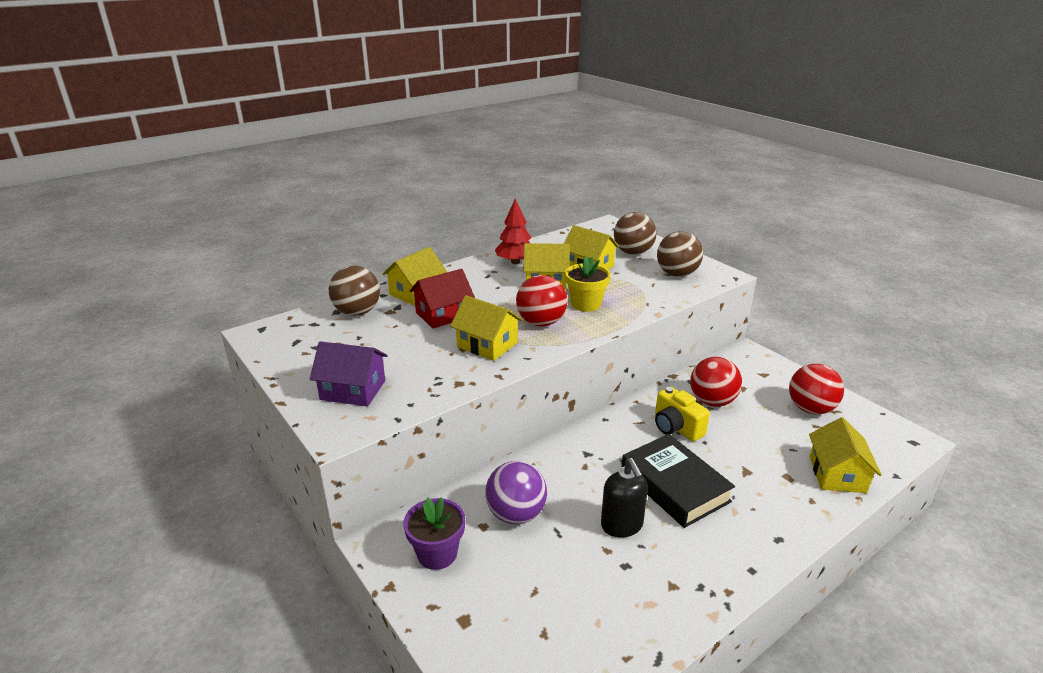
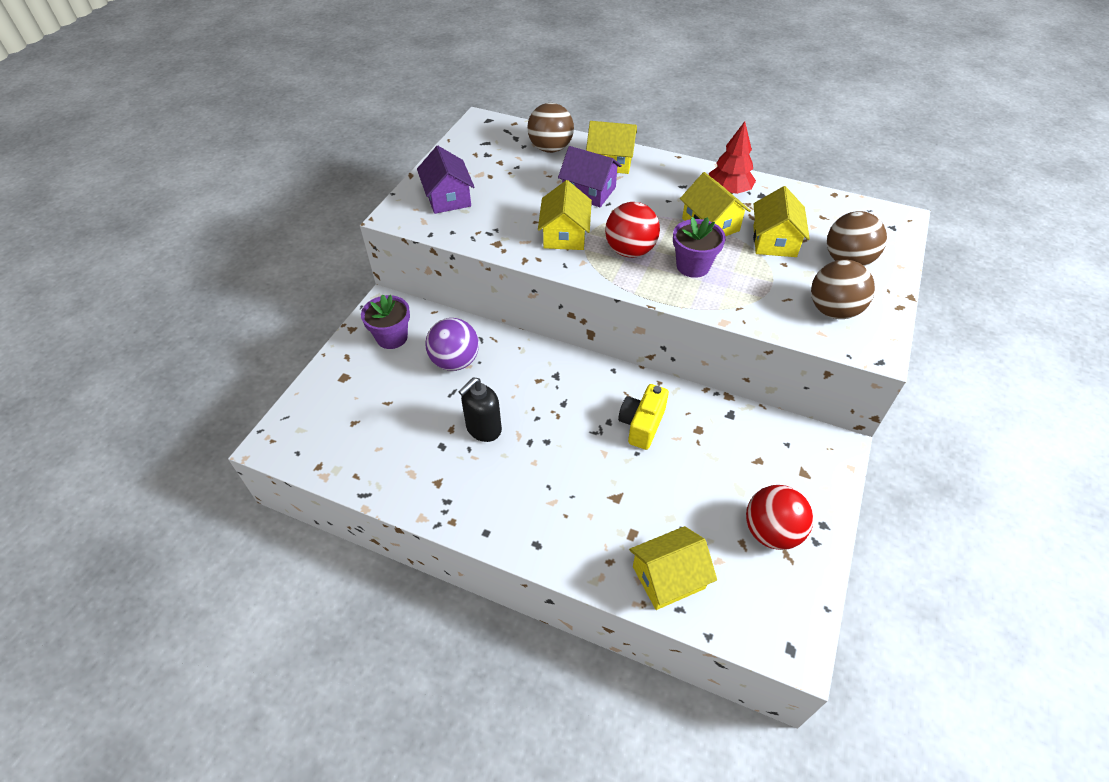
camera: 60 degrees right, 20 degrees up
red house [410,269,475,329] -> purple house [558,146,622,207]
yellow flower pot [565,256,611,312] -> purple flower pot [673,217,726,278]
black book [621,434,735,528] -> none
red ball [690,357,742,407] -> none

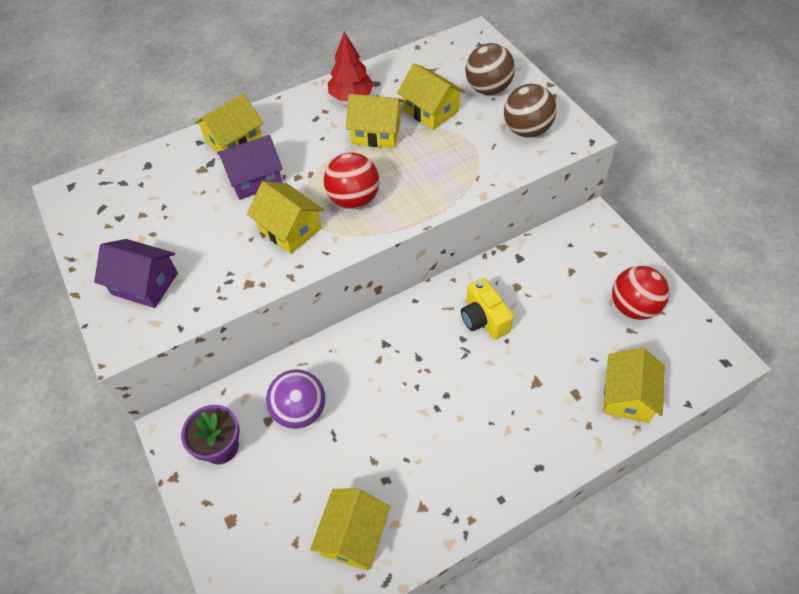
camera: 50 degrees left, 5 degrees up
black soap dispenser [458,377,502,442] -> none
brown ball [527,103,574,153] -> none
purple flower pot [673,217,726,278] -> none
none -> yellow house [310,489,390,570]

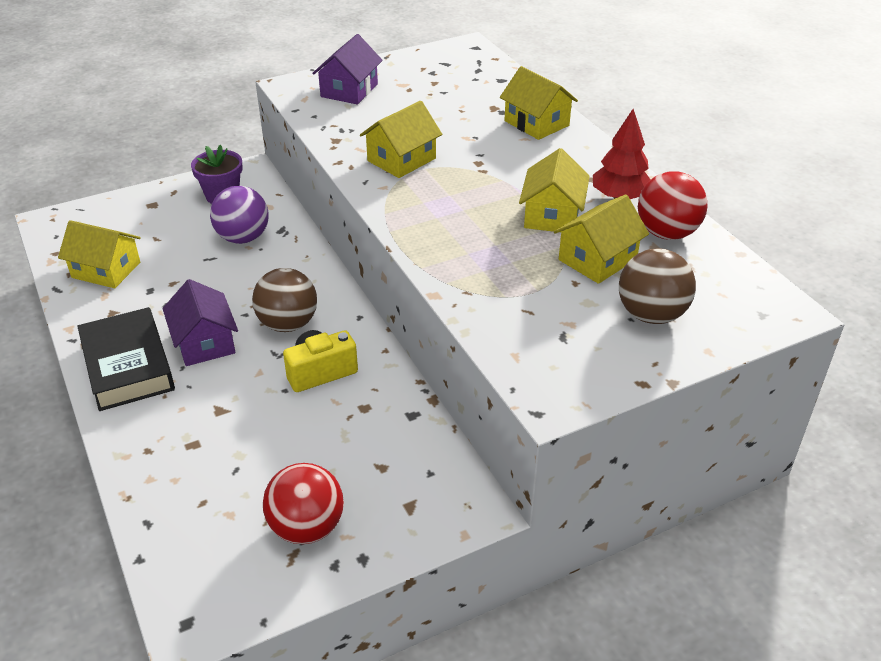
camera: 90 degrees right, 15 degrees down
purple house [217,135,283,200] -> purple house moved to [162,279,238,366]
red ball [324,153,380,209] -> red ball moved to [638,171,707,240]
brown ball [504,84,557,137] -> brown ball moved to [252,268,317,332]
yellow house [603,348,665,423] -> none
none -> black book [77,307,175,411]

